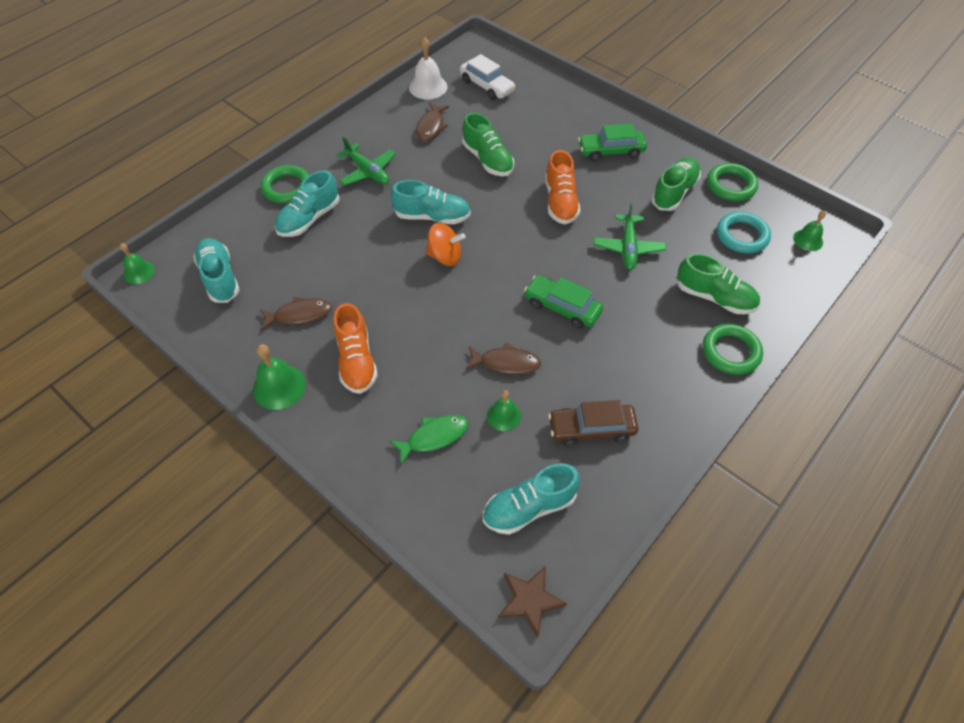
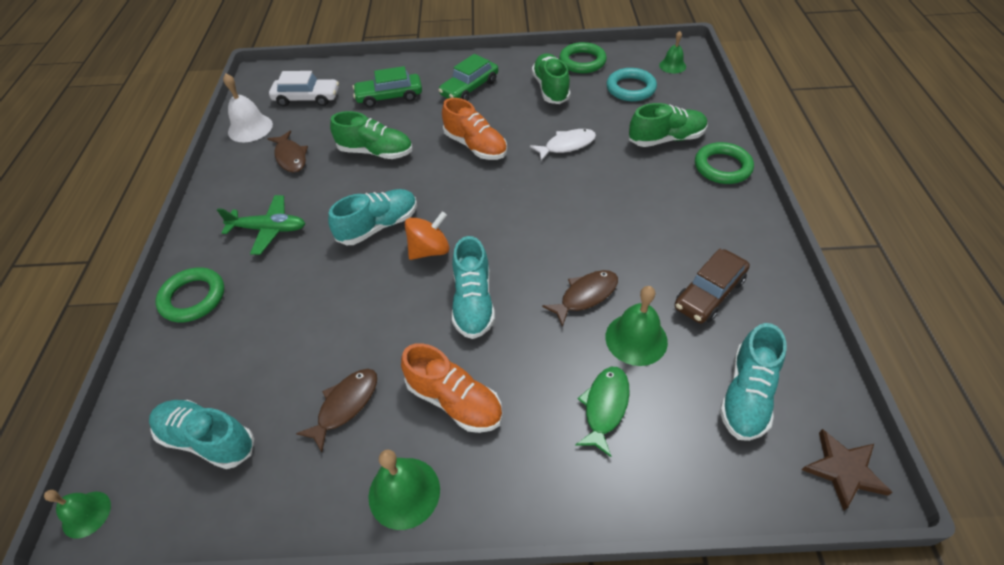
camera: 40 degrees left, 5 degrees down
turquoise shoe [274,170,340,237] -> turquoise shoe moved to [452,236,495,339]
green bell [487,390,521,431] -> green bell [605,286,668,366], size x1.57
green car [524,275,603,329] -> green car moved to [353,66,422,107]
green plane [594,203,666,270] -> white fish [530,129,596,161]

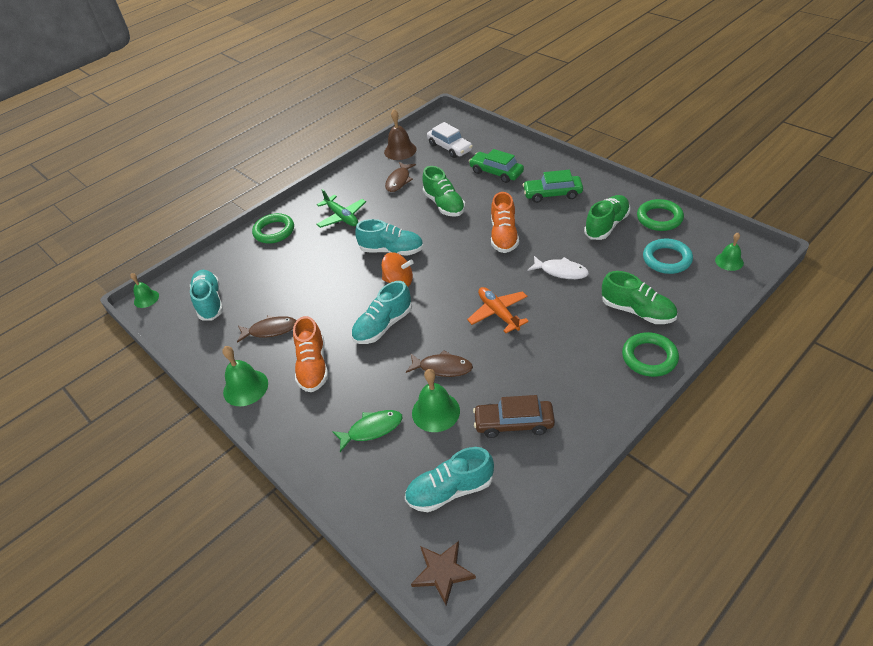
camera: 50 degrees right, 5 degrees down
white bell [223,73,273,142] -> brown bell [384,109,417,160]
none -> orange plane [467,287,529,333]

